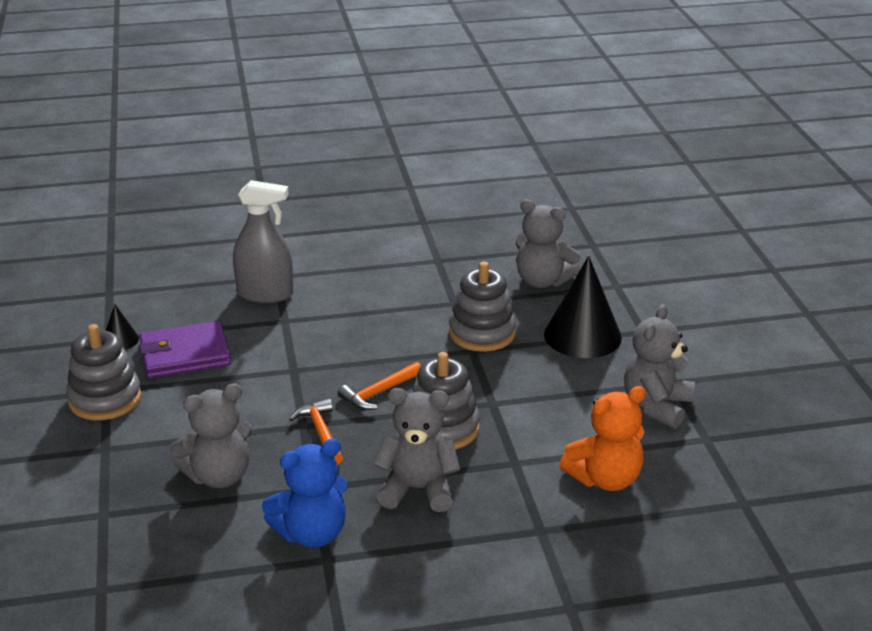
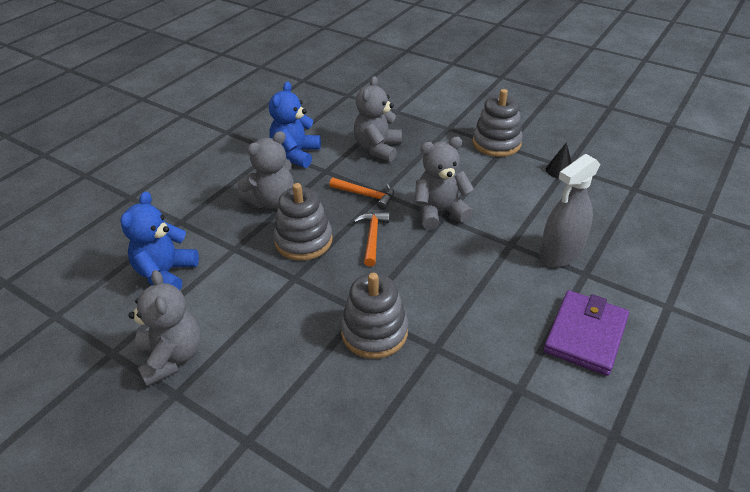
camera: 135 degrees right, 10 degrees up
purple wallet [139,321,231,378] -> purple wallet moved to [544,290,629,376]
grey teddy bear [516,199,581,288] -> grey teddy bear moved to [415,137,474,230]
black cone [544,256,622,358] -> none
orange teddy bear [559,386,646,491] -> blue teddy bear [120,191,199,290]

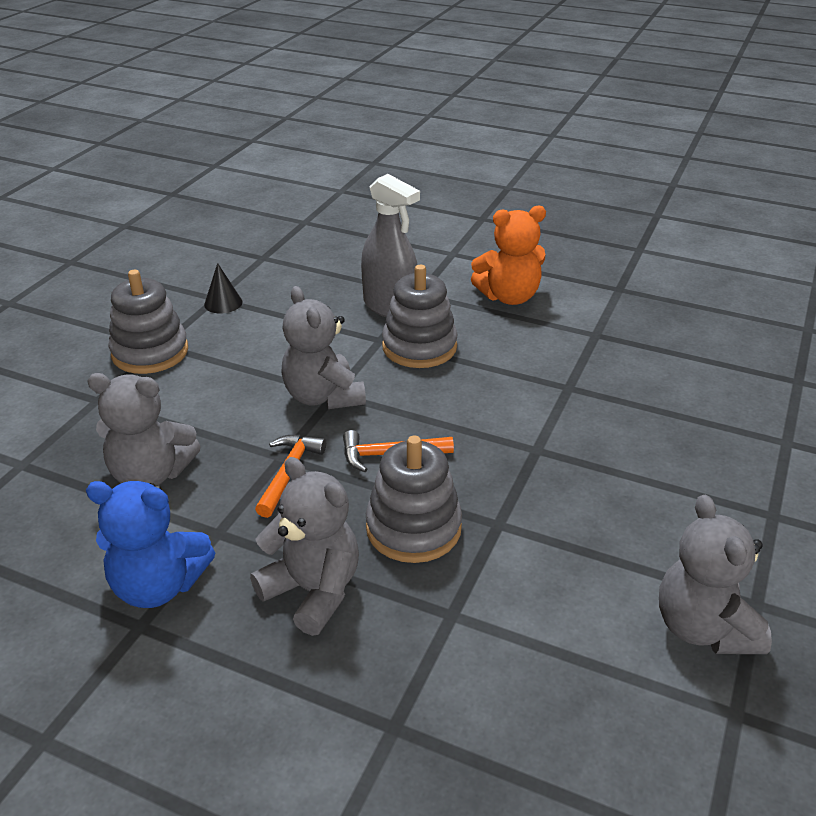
camera: 100 degrees left, 5 degrees down
blue teddy bear [120,191,199,290] -> none
grey teddy bear [128,270,201,387] -> grey teddy bear turned 75 degrees counterclockwise [659,495,772,654]
grey stacking toy [341,273,408,359] -> grey stacking toy moved to [382,265,458,368]
purple wallet [544,290,629,376] -> orange teddy bear [471,205,546,305]

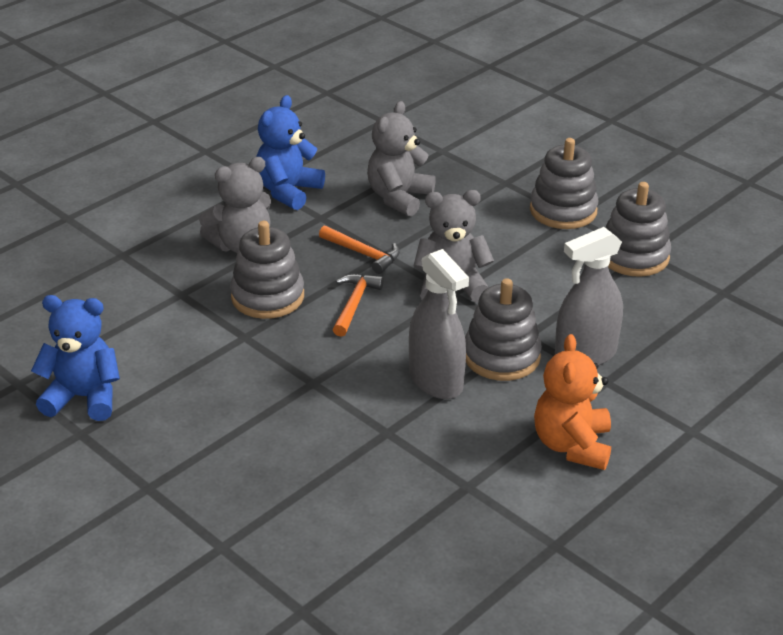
camera: 110 degrees right, 0 degrees up
black cone [204,263,242,313] -> grey stacking toy [606,182,671,277]
grey teddy bear [659,495,772,654] -> blue teddy bear [31,295,120,421]
none -> grey spray bottle [409,249,469,399]

